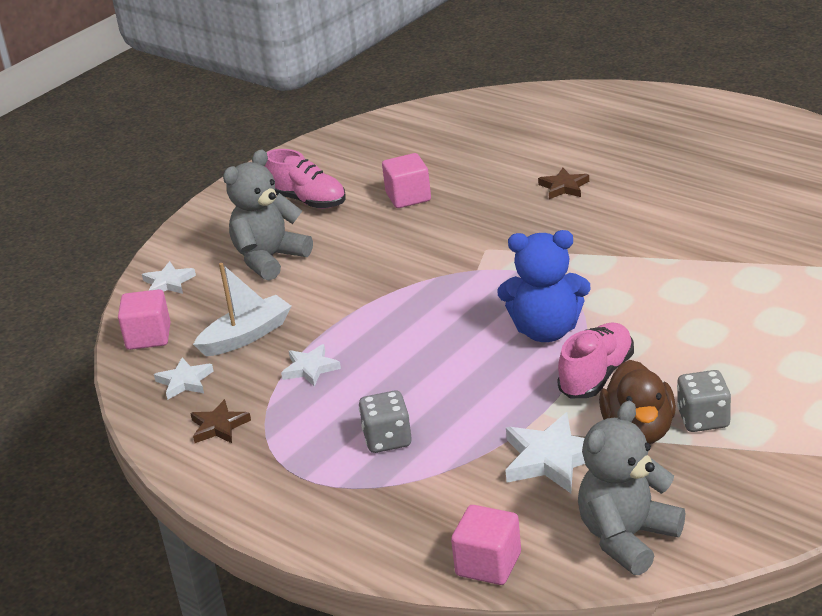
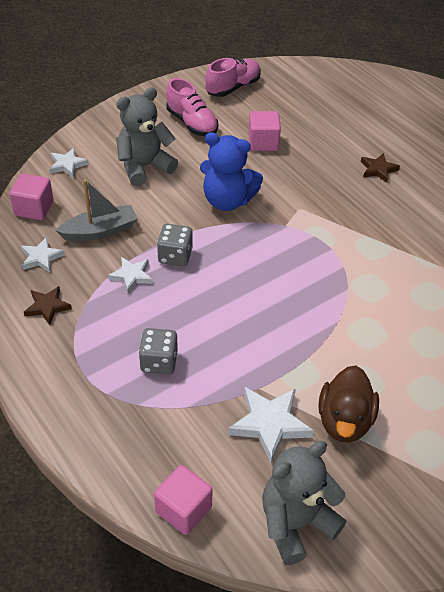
camera: 10 degrees right, 15 degrees up
white boat [193,263,292,356] -> grey boat [56,180,137,241]
blue teddy bear [497,230,591,342] -> blue teddy bear moved to [200,132,263,211]
pink shoe [557,323,634,398] -> pink shoe moved to [205,58,261,97]
grey dice [677,370,731,432] -> grey dice moved to [157,224,193,266]

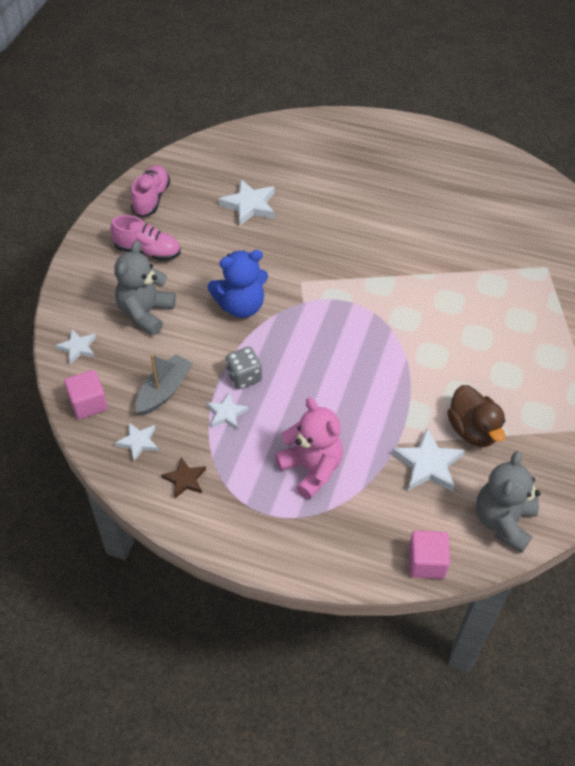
camera: 35 degrees left, 5 degrees up
grey dice [139,328,178,375] -> pink teddy bear [275,398,343,499]
pink cube [249,111,281,151] -> none
brown star [361,153,400,183] -> none
none -> white star [219,179,275,226]

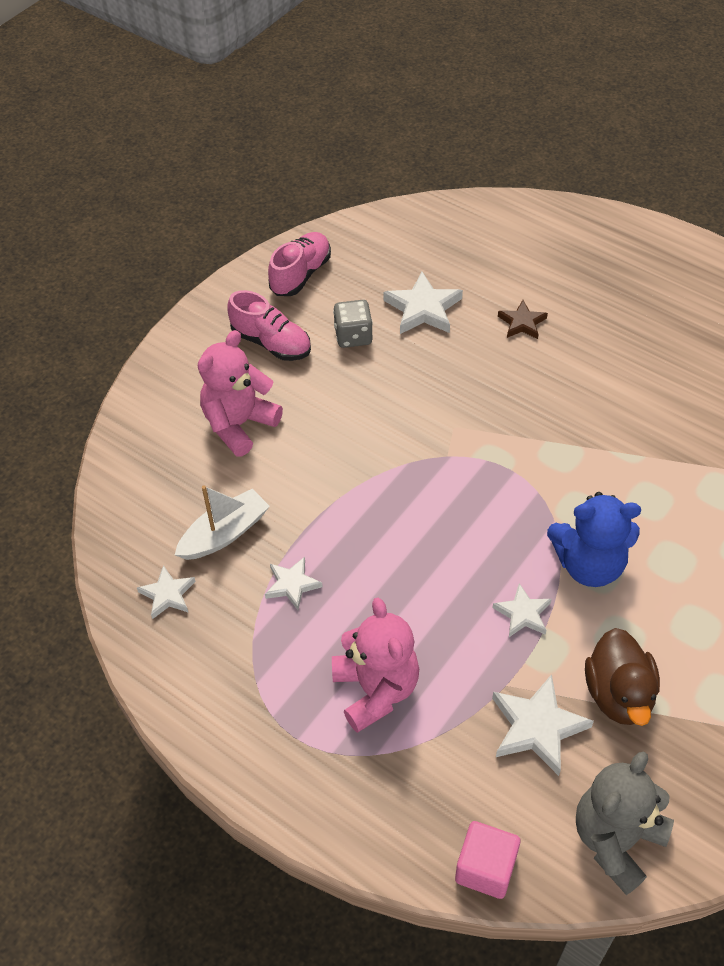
camera: 20 degrees right, 0 degrees up
white star [55,329,96,364] -> white star moved to [492,583,552,637]
pink cube [64,370,108,419] -> none
grey teddy bear [114,241,176,336] -> pink teddy bear [198,330,283,457]
grey boat [135,354,193,415] -> white boat [175,485,270,560]
brown star [161,457,206,499] -> brown star moved to [498,300,548,339]
blue teddy bear [207,250,268,318] -> blue teddy bear moved to [547,492,641,587]
grey dice [226,347,262,389] -> grey dice moved to [333,300,373,348]

